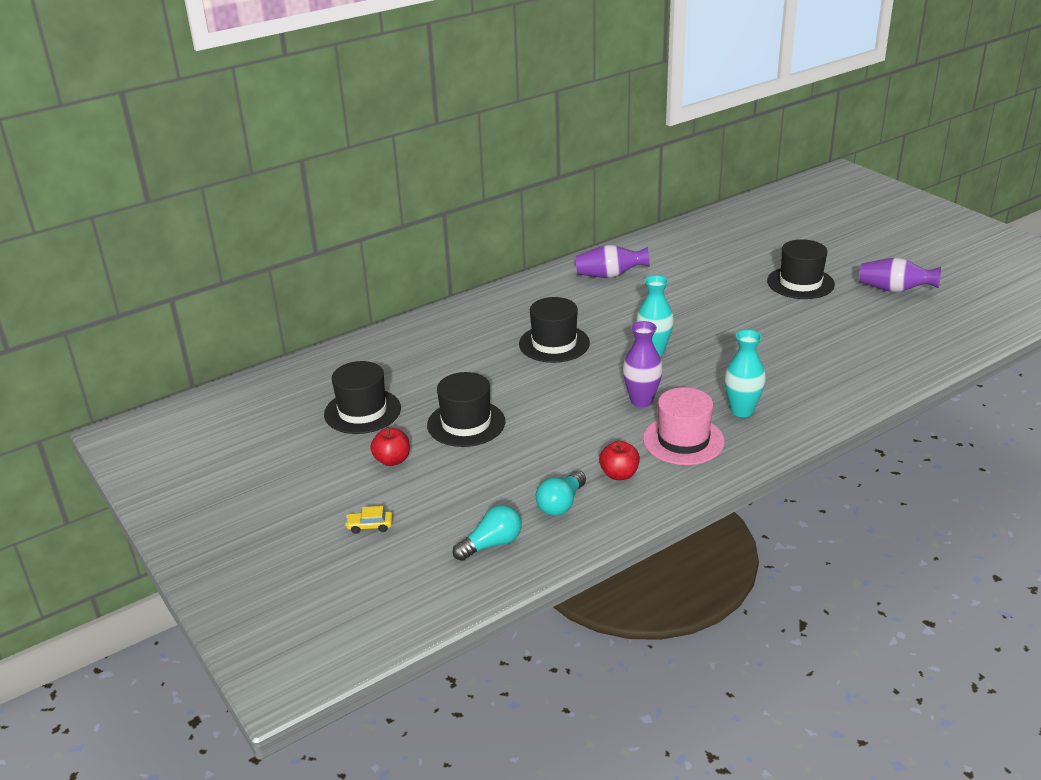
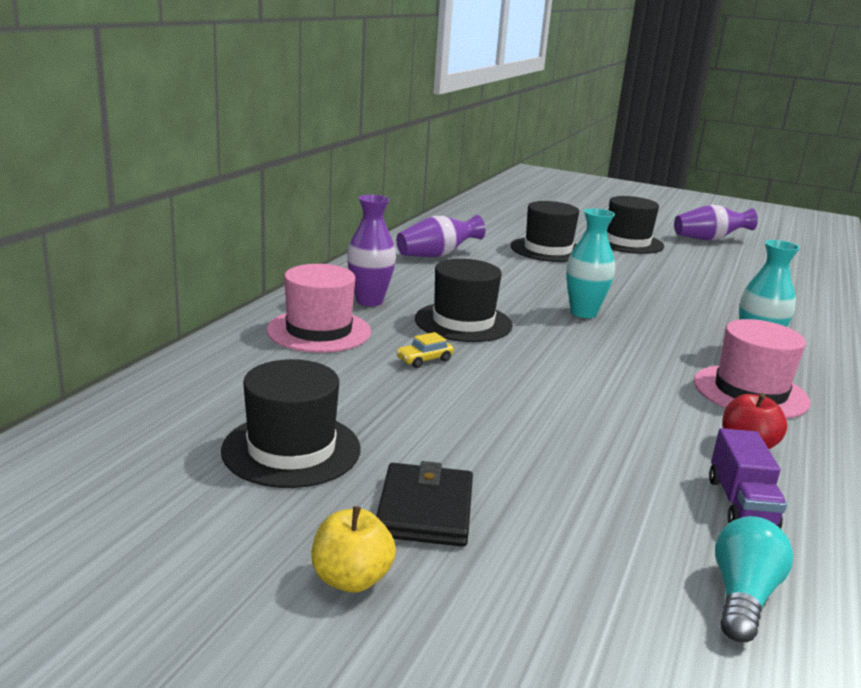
camera: 35 degrees left, 10 degrees down
yellow car [345,506,393,534] -> yellow car moved to [396,332,454,368]
red apple [370,427,410,466] -> black wallet [376,461,473,547]
black hat [427,372,505,447] -> black hat moved to [510,201,579,262]
turquoise light bulb [536,470,586,516] -> purple truck [709,428,787,529]
purple vase [623,321,663,407] -> purple vase moved to [347,195,396,306]
none -> pink hat [266,264,371,353]
none -> yellow apple [312,506,396,593]

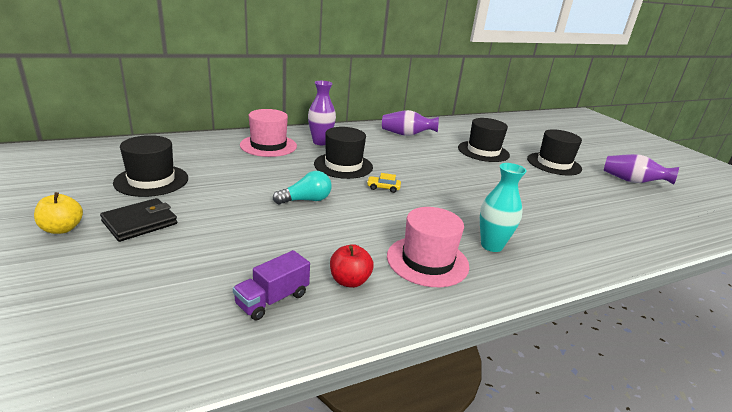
camera: 40 degrees right, 5 degrees up
yellow car [396,332,454,368] -> yellow car moved to [367,173,401,193]
turquoise vase [566,208,615,318] -> none
turquoise light bulb [715,516,793,642] -> turquoise light bulb moved to [273,171,332,205]

